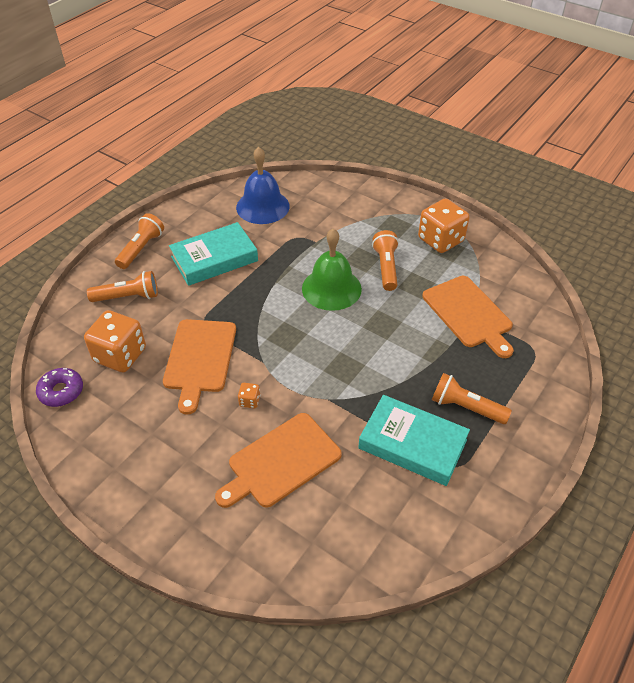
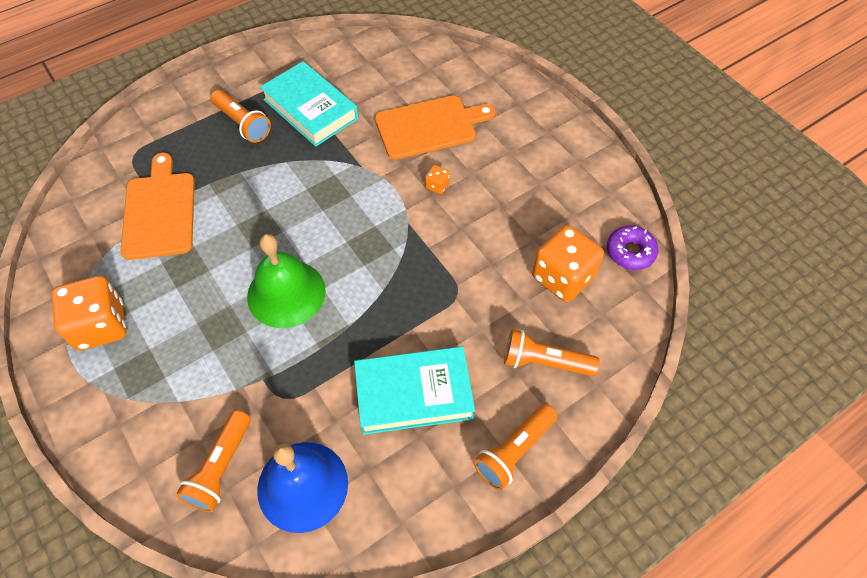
camera: 160 degrees left, 10 degrees up
orange cutting board [163,319,236,415] -> none
orange flashlight [372,230,399,291] -> orange flashlight moved to [176,410,251,512]

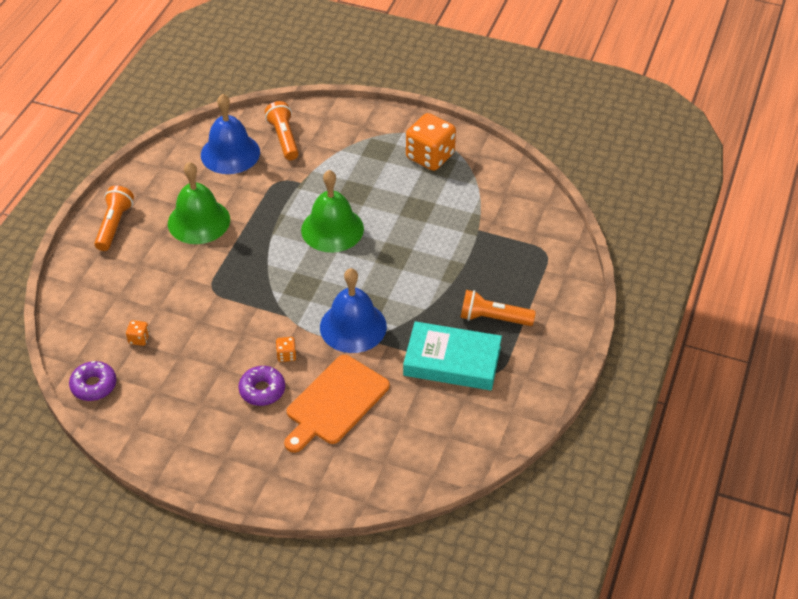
camera: 145 degrees right, 10 degrees down
orange cutting board [120,153,195,260] -> none
turquoise book [354,346,475,435] -> green bell [168,162,230,244]
orange flashlight [504,329,600,376] -> none
orange dice [532,225,604,302] -> orange dice [126,320,150,346], size x0.43
none -> purple donut [238,366,285,406]
none -> blue bell [320,268,387,353]

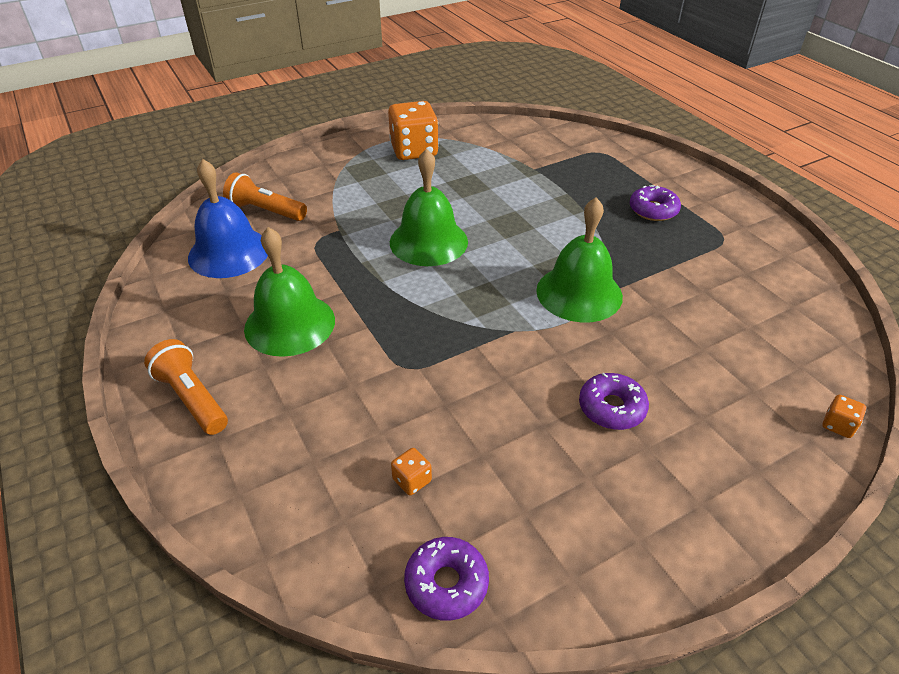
camera: 50 degrees left, 5 degrees down
orange dice [276,337,297,362] -> orange dice moved to [823,395,866,438]
orange cutting board [284,355,390,453] -> none
blue bell [320,268,387,353] -> green bell [536,197,623,322]
turquoise book [403,321,502,390] -> none
orange flashlight [460,290,536,326] -> purple donut [630,185,681,221]

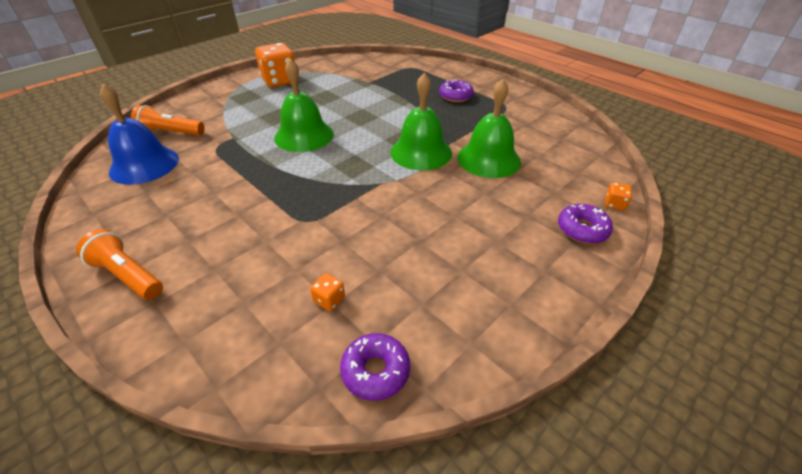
camera: 15 degrees left, 0 degrees up
green bell [244,227,335,357] -> green bell moved to [457,79,521,178]
purple donut [579,373,649,430] -> purple donut moved to [558,204,613,244]

